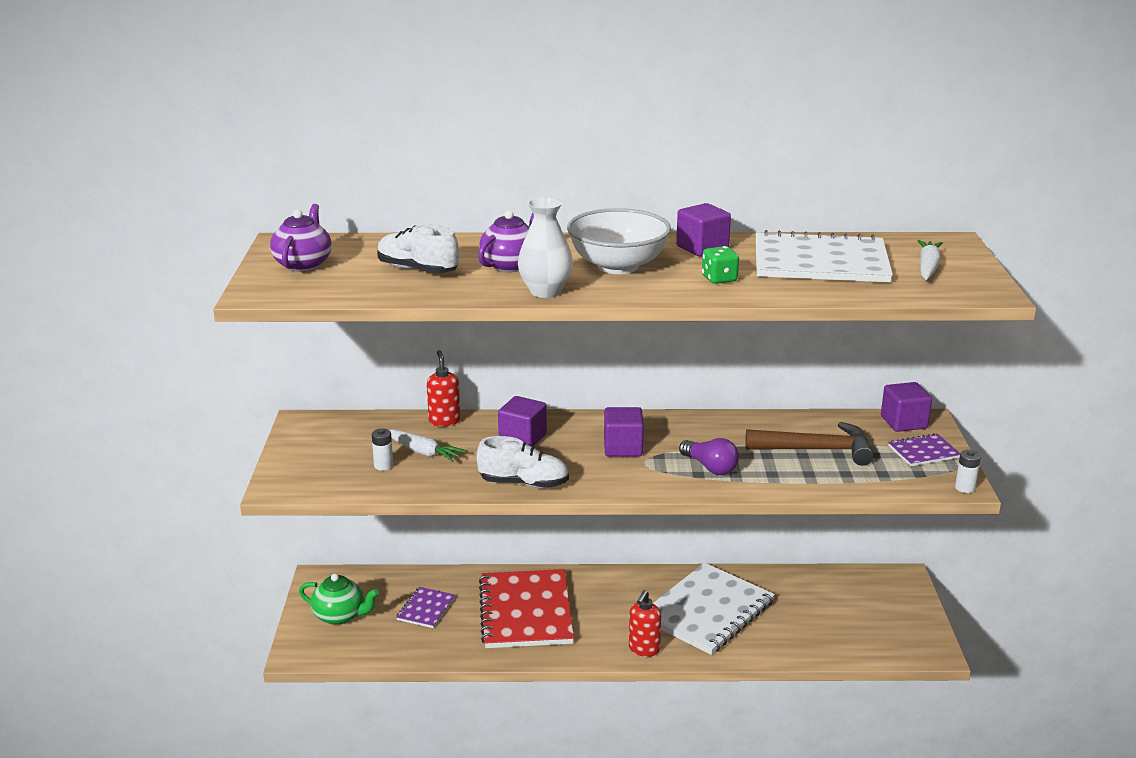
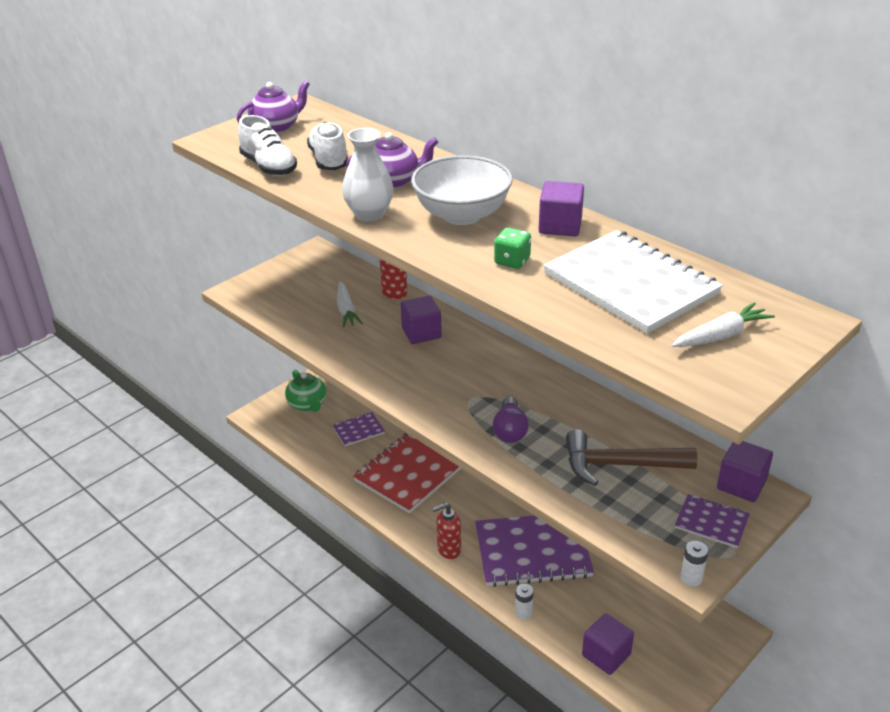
camera: 45 degrees right, 10 degrees up
white battery [372,429,393,470] -> white battery moved to [515,584,534,620]
white shoe [477,436,569,488] -> white shoe moved to [238,115,297,176]
purple cube [604,407,644,456] -> purple cube moved to [582,613,634,675]
white notebook [652,563,775,655] -> purple notebook [475,516,594,587]
brown hammer [745,422,874,466] -> brown hammer turned 135 degrees clockwise [566,429,697,486]

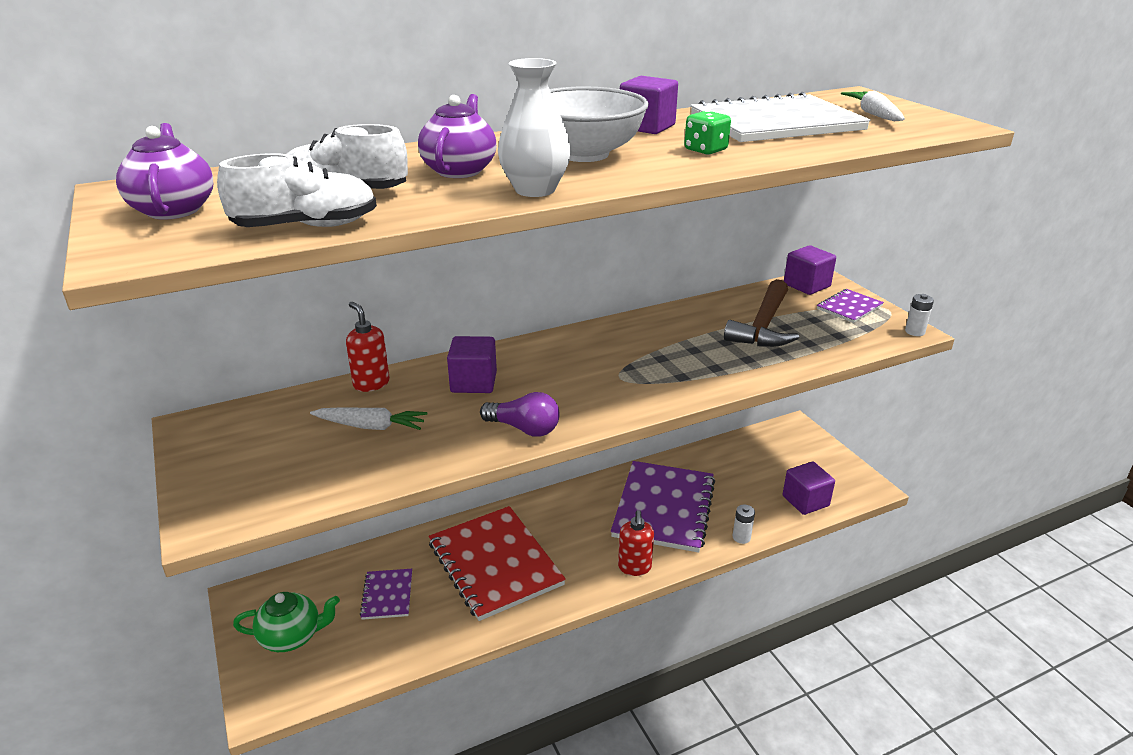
camera: 70 degrees left, 5 degrees down
purple light bulb [493,396,529,443] -> purple light bulb moved to [480,392,559,437]

